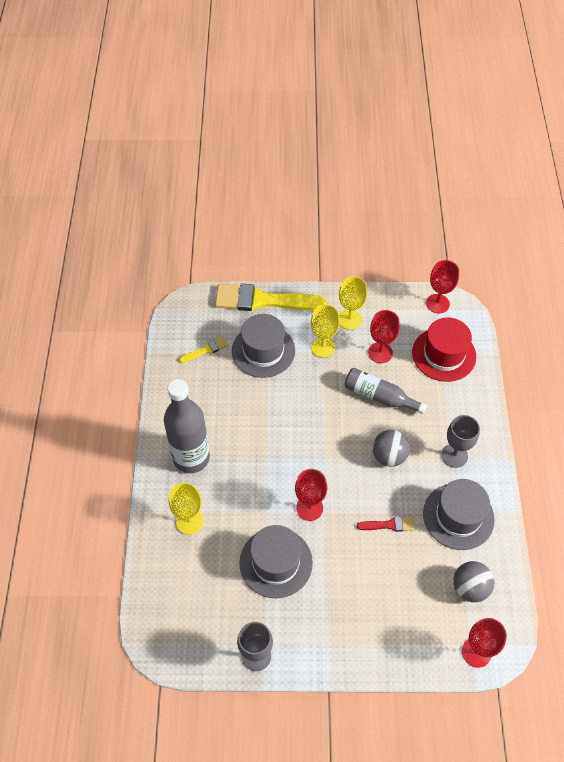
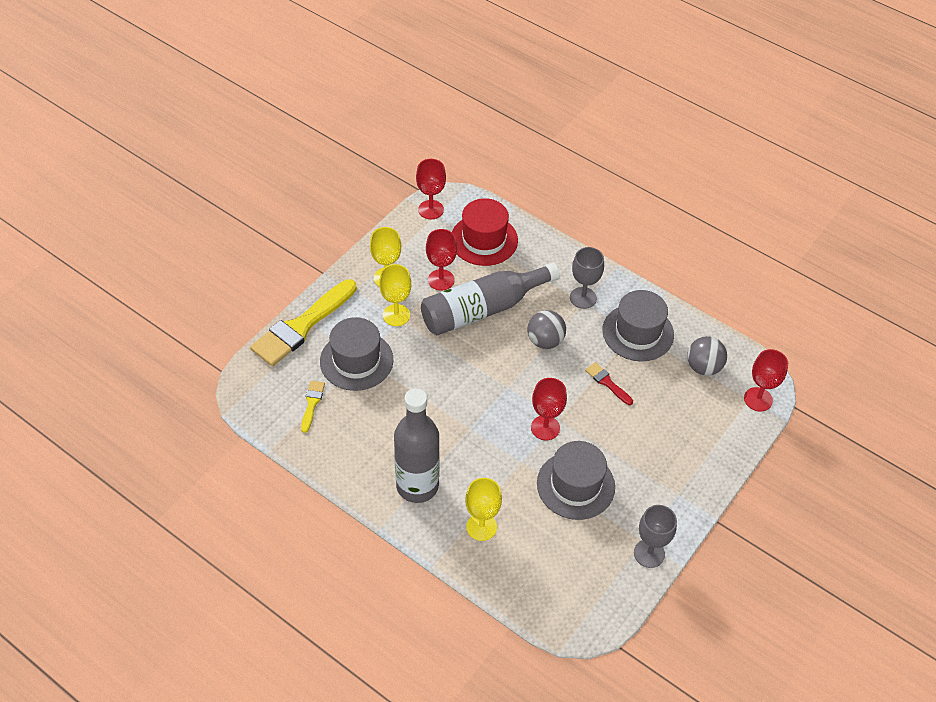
camera: 55 degrees left, 5 degrees down
grey bottle [344,368,427,414] -> grey bottle [421,262,560,335], size x1.61
red brush [357,516,415,532] -> red brush turned 75 degrees counterclockwise [585,362,633,405]

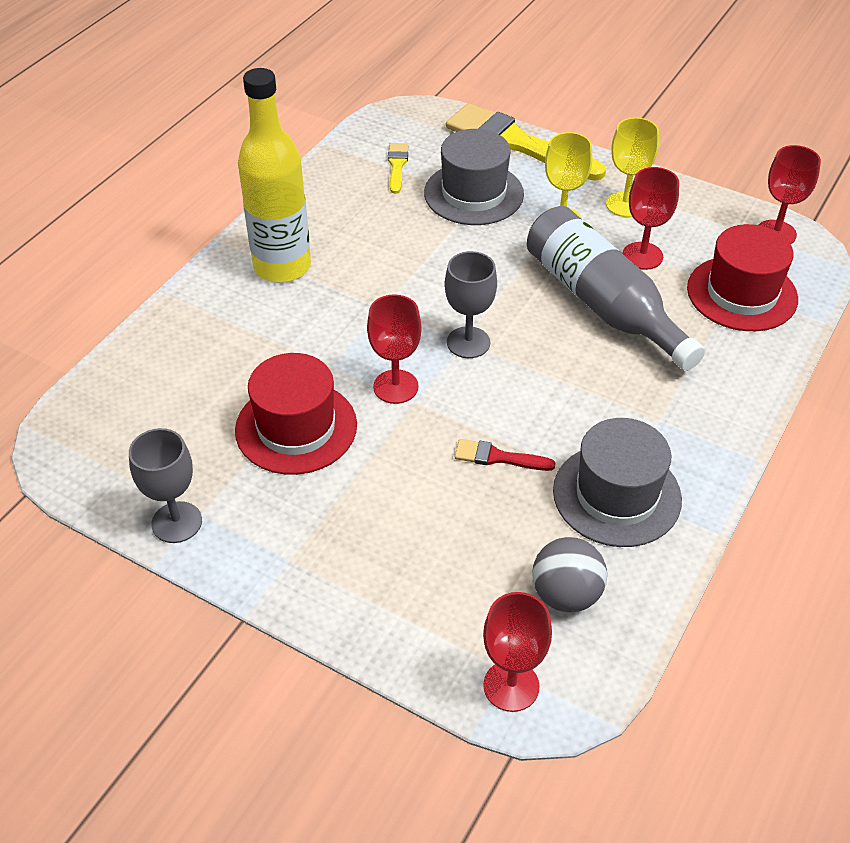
camera: 85 degrees right, 5 degrees down
yellow brush [301,381,325,433] -> yellow brush turned 90 degrees counterclockwise [388,143,408,194]
grey bottle [394,388,440,503] -> yellow bottle [238,68,311,283]
yellow goblet [465,478,502,541] -> none
grey ball [527,310,566,349] -> none
grey hat [537,441,615,520] -> red hat [235,353,357,475]
grey goblet [570,247,604,309] -> grey goblet moved to [445,251,497,358]
red brush [585,362,633,405] -> red brush turned 120 degrees counterclockwise [455,439,556,471]

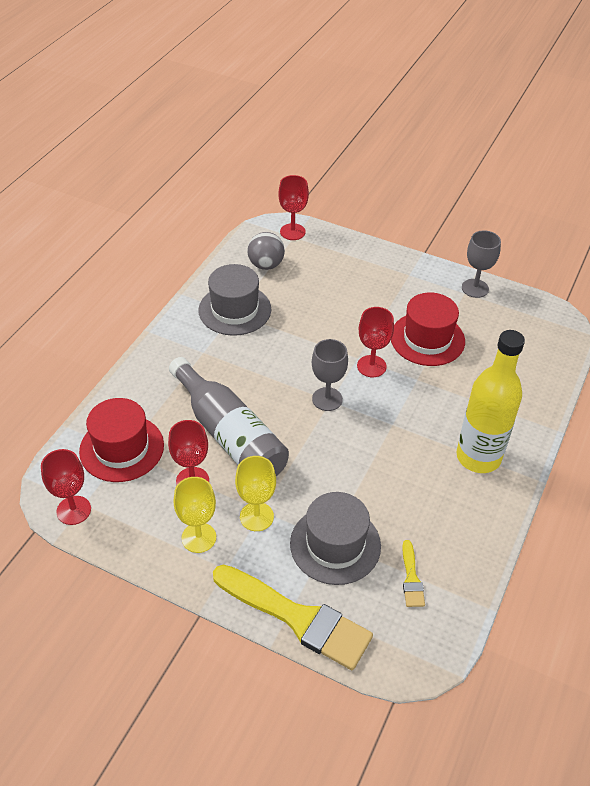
camera: 175 degrees right, 0 degrees up
red brush [455,439,556,471] -> none

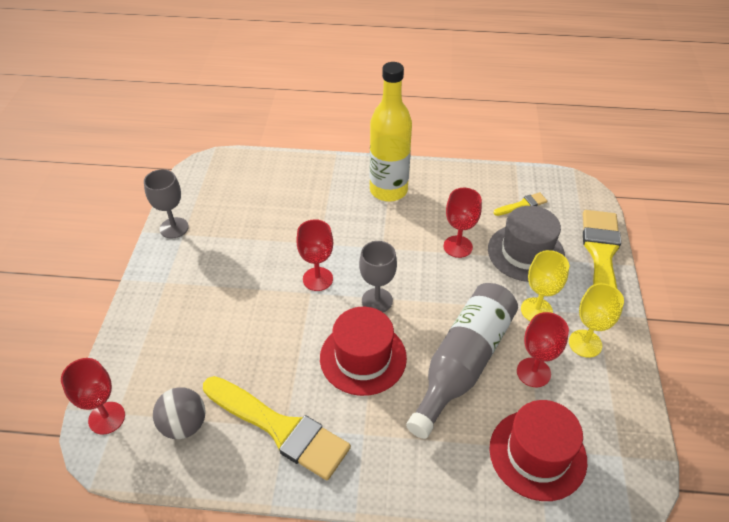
camera: 110 degrees left, 0 degrees up
red goblet [41,449,91,525] -> red goblet moved to [444,188,482,258]
grey hat [198,264,271,336] -> yellow brush [203,376,351,480]
red hat [391,292,465,366] -> red hat moved to [320,307,407,396]

